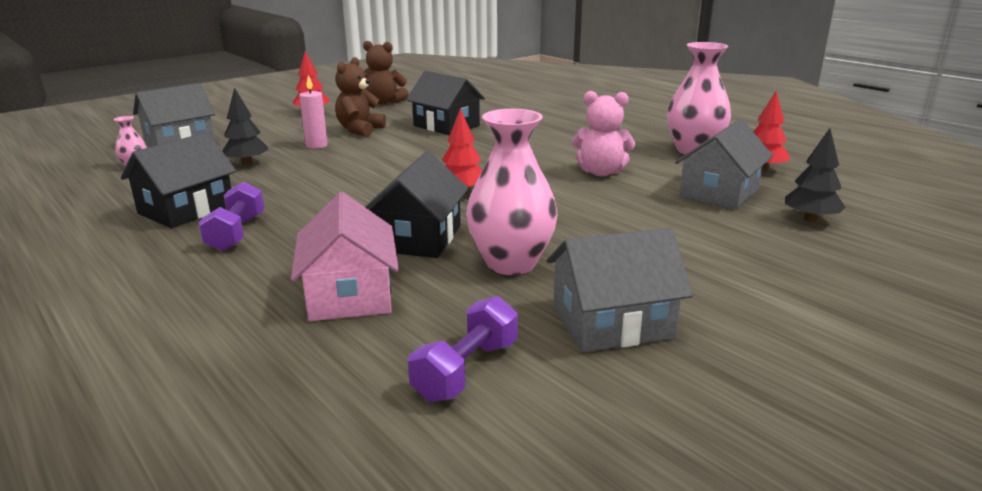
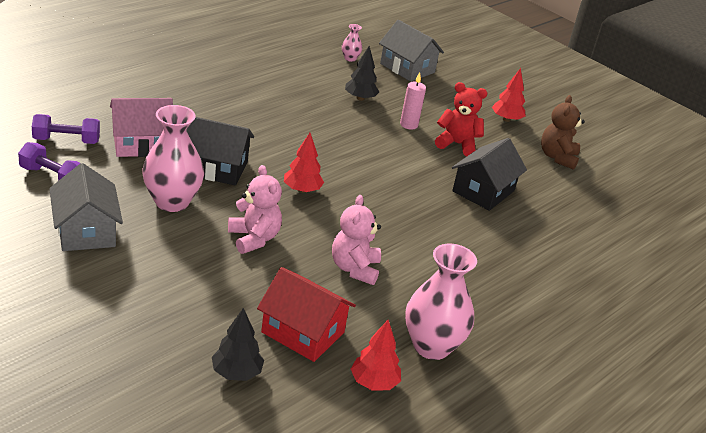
camera: 80 degrees right, 10 degrees up
black house [121,132,236,228] -> none
purple dumbbell [198,182,265,251] -> purple dumbbell moved to [32,114,100,144]
brown teddy bear [335,57,386,136] -> red teddy bear [435,82,487,156]
grey house [675,119,773,210] -> red house [257,267,356,362]
none -> pink teddy bear [228,165,282,254]

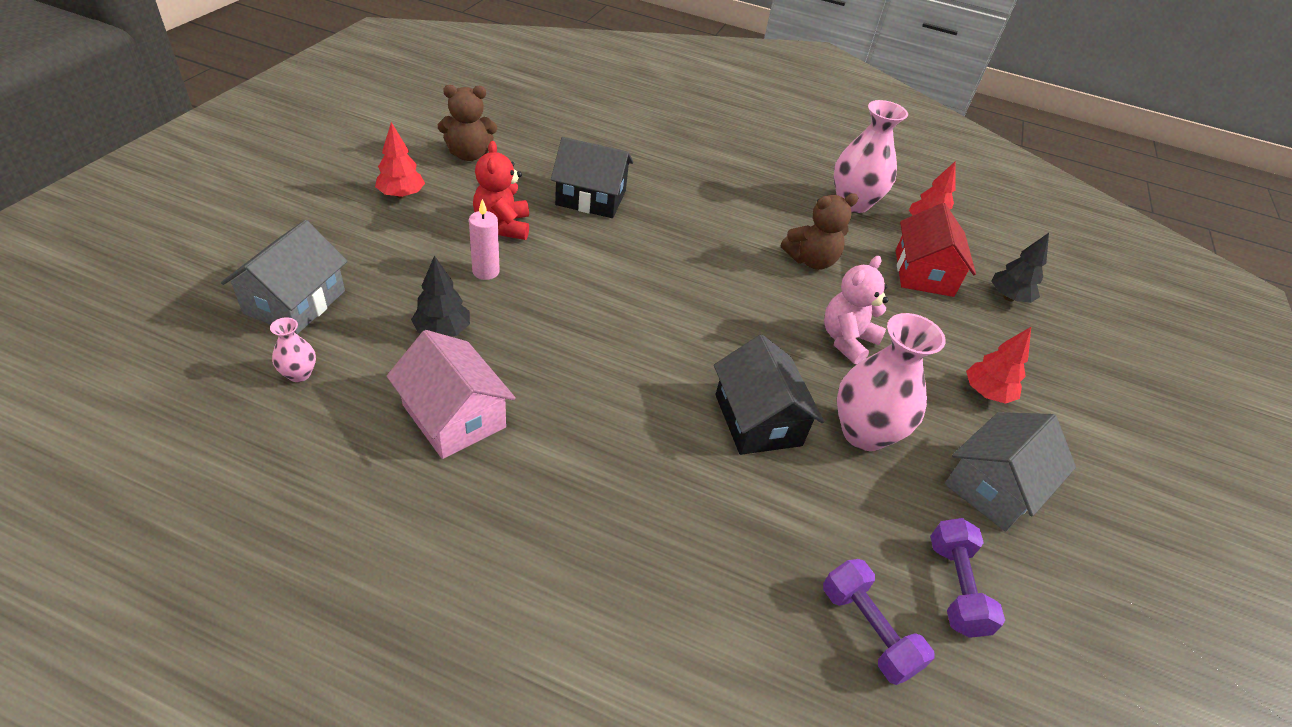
camera: 115 degrees left, 10 degrees up
pink house [110,98,173,157] -> pink house moved to [386,330,516,459]
red tree [284,133,324,193] -> red tree moved to [966,327,1031,404]
pink teddy bear [332,195,381,285] -> brown teddy bear [781,193,858,270]

